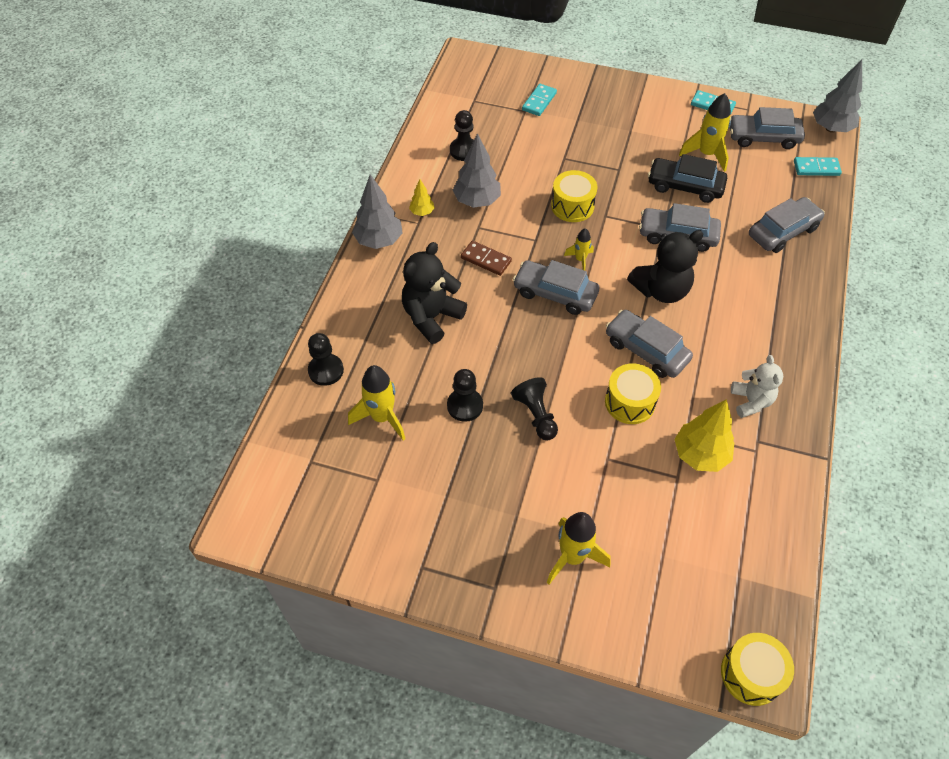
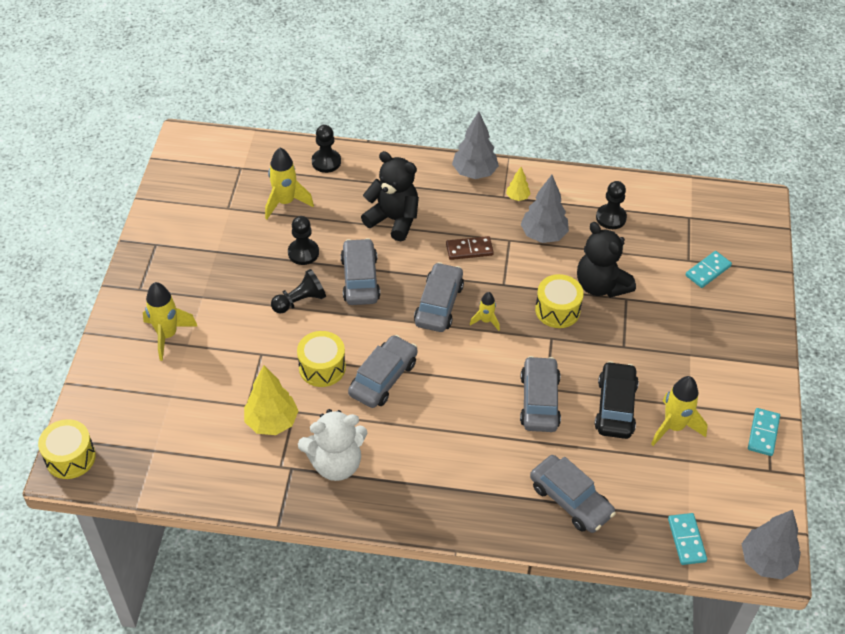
camera: 80 degrees right, 5 degrees down
brown domino [461,241,512,276] -> brown domino turned 60 degrees clockwise [446,236,494,260]
turquoise domino [522,84,557,116] -> turquoise domino turned 60 degrees counterclockwise [685,251,732,288]
black teddy bear [627,230,703,303] -> black teddy bear moved to [577,222,636,298]
grey car [730,107,805,149] -> grey car moved to [341,238,380,305]
white teddy bear [731,355,784,418] -> white teddy bear [298,409,368,481], size x1.53

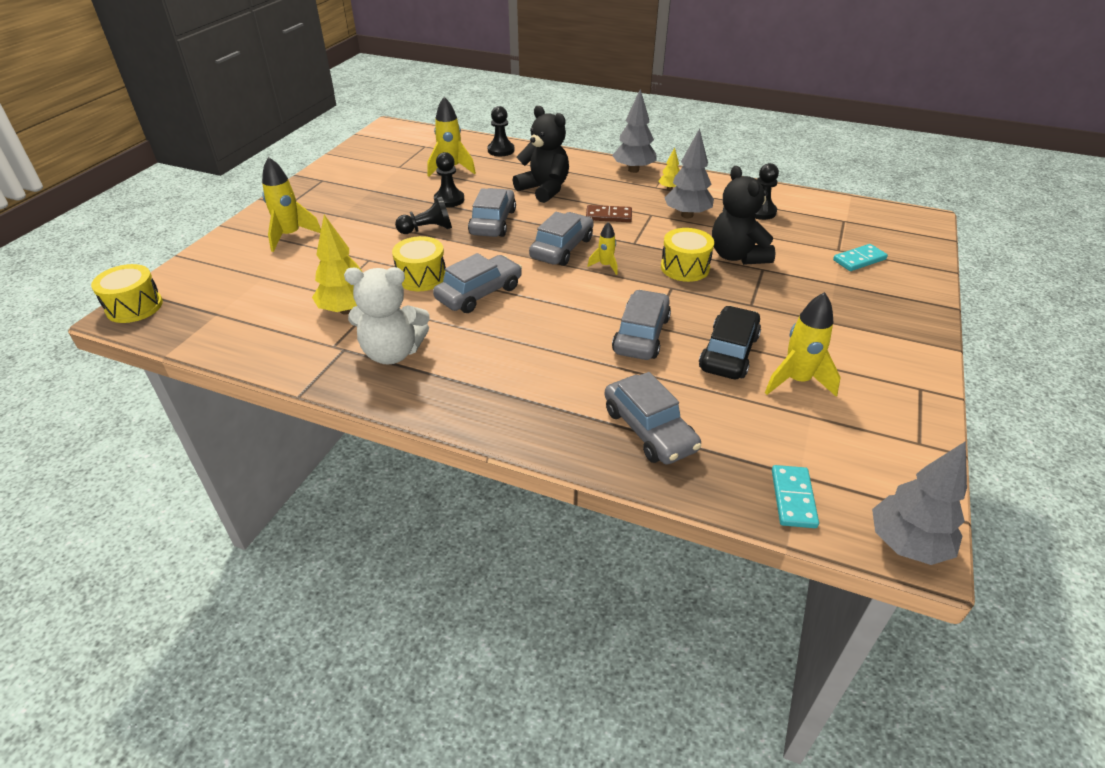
camera: 15 degrees right, 10 degrees down
turquoise domino [748,408,780,456] -> none

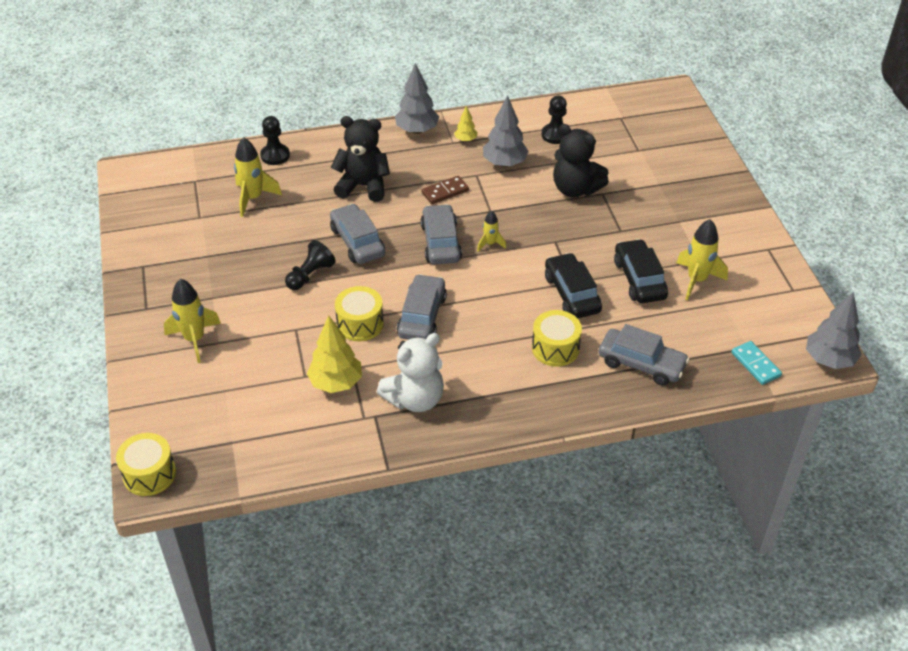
camera: 35 degrees left, 5 degrees up
black pawn [434,152,464,207] -> none
grey car [612,290,671,360] -> black car [545,253,602,318]
yellow drum [661,228,714,282] -> yellow drum moved to [532,310,582,367]
turquoise domino [833,244,888,271] -> none

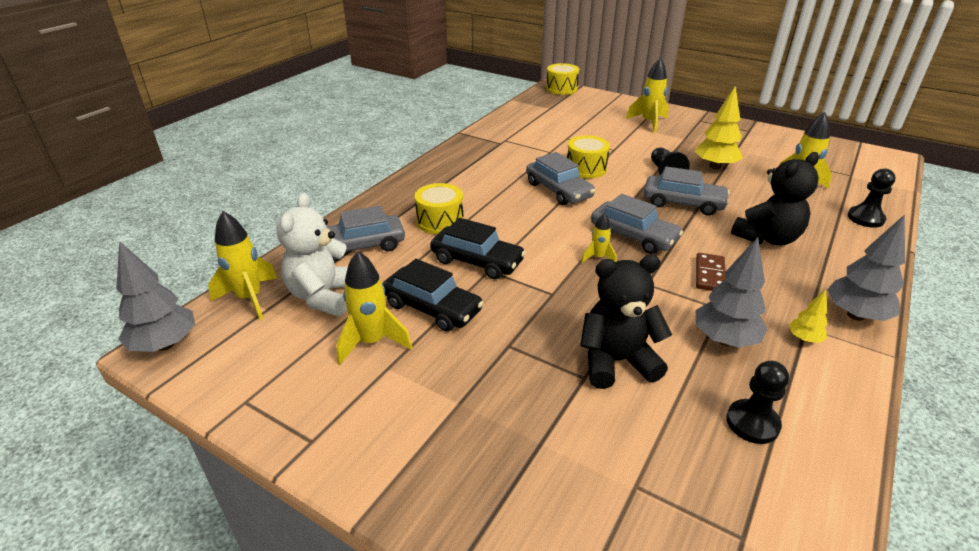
camera: 135 degrees right, 10 degrees down
yellow tree [307,315,362,393] -> yellow tree moved to [695,85,743,169]
white teddy bear [377,333,444,412] -> white teddy bear moved to [277,193,348,316]
turquoise domino [731,341,782,385] -> yellow rocket [208,211,278,320]

